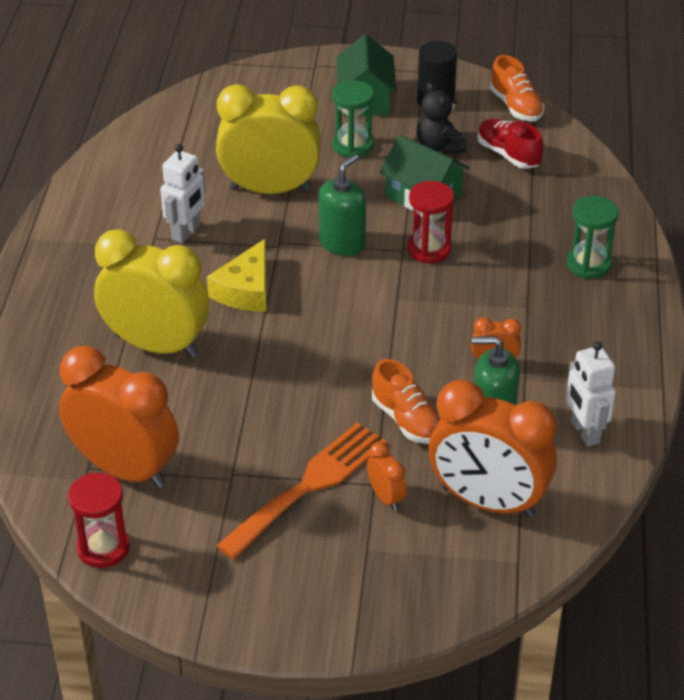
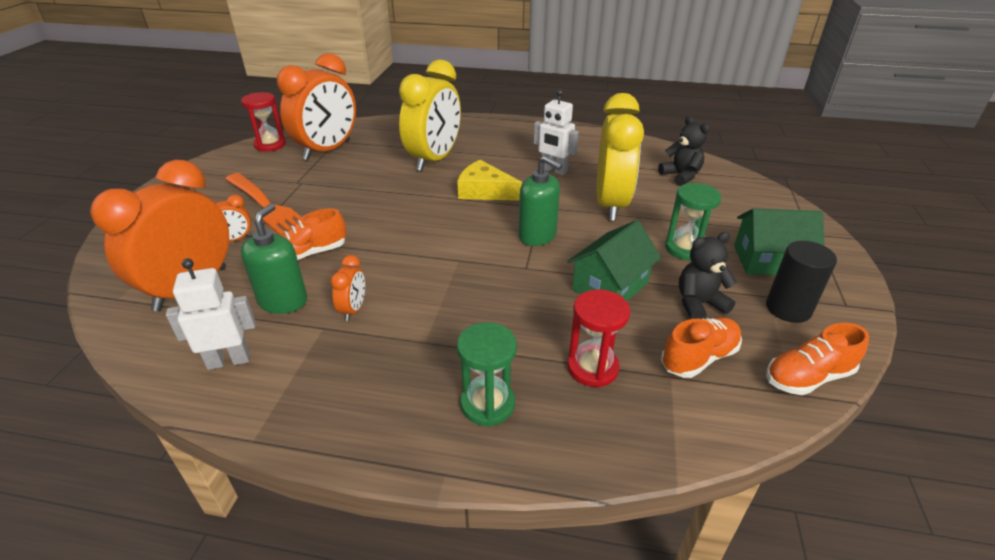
camera: 95 degrees right, 5 degrees down
red hourglass [407,181,454,263] -> red hourglass moved to [567,290,630,387]
red shoe [477,119,544,169] -> orange shoe [661,317,742,378]
none -> black teddy bear [658,116,709,186]

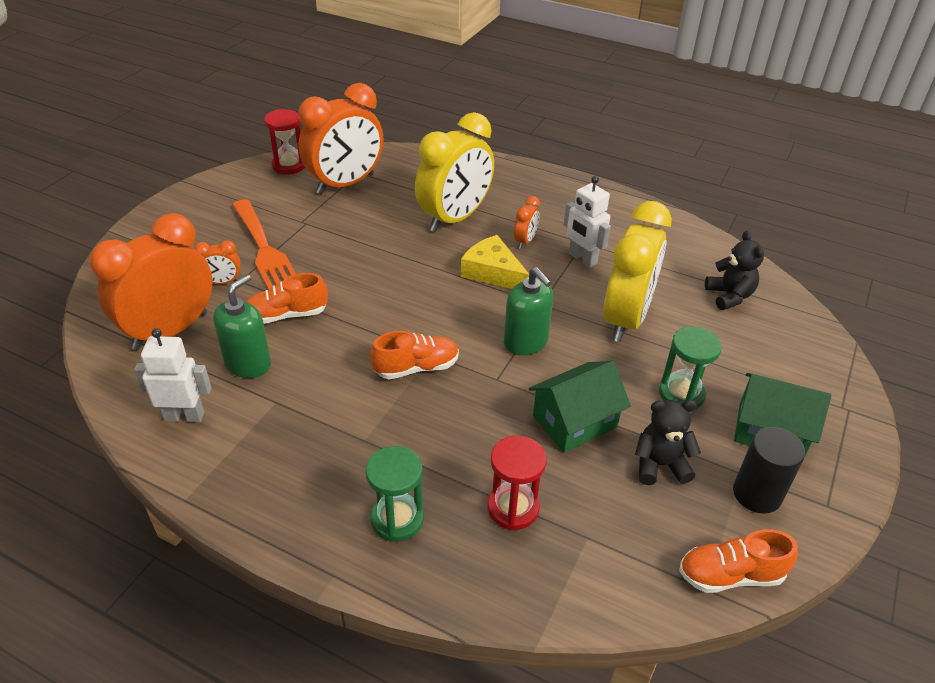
camera: 15 degrees right, 5 degrees up
orange clock [330,255,365,321] -> orange clock moved to [514,196,540,249]
orange shoe [661,317,742,378] -> orange shoe moved to [370,331,459,379]

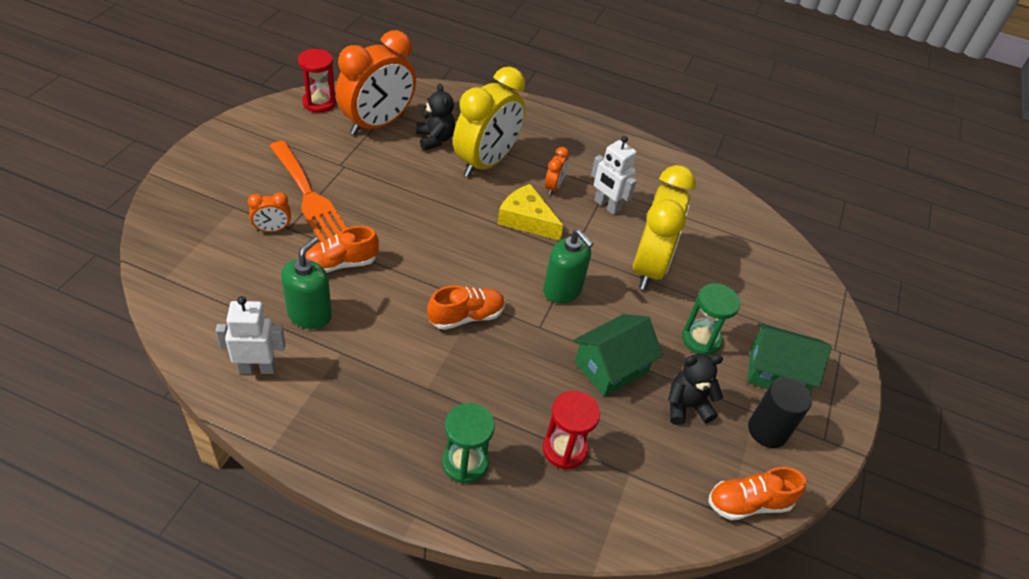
camera: 10 degrees left, 5 degrees up
orange clock [90,213,213,350] -> none
black teddy bear [705,231,764,310] -> black teddy bear moved to [416,83,455,150]

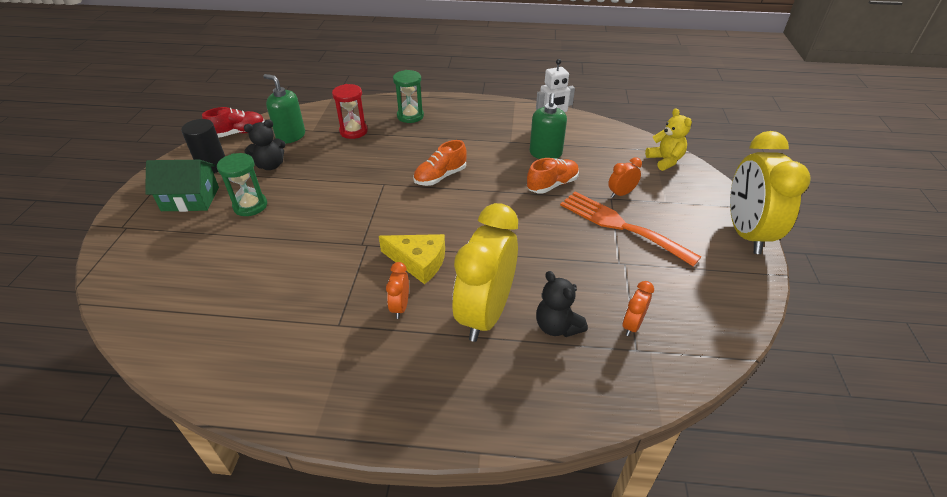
camera: 170 degrees right, 5 degrees down
red hourglass [298,49,336,113] -> none
orange clock [336,30,416,135] -> orange clock [623,281,654,336], size x0.43
green soap dispenser [543,230,593,304] -> green soap dispenser moved to [263,74,305,144]
green house [573,314,663,397] -> none
white robot [591,136,637,215] -> none
yellow clock [633,165,696,290] -> yellow clock moved to [730,131,811,254]
orange shoe [708,467,806,520] -> red shoe [202,107,265,138]
none -> yellow teddy bear [645,108,692,171]

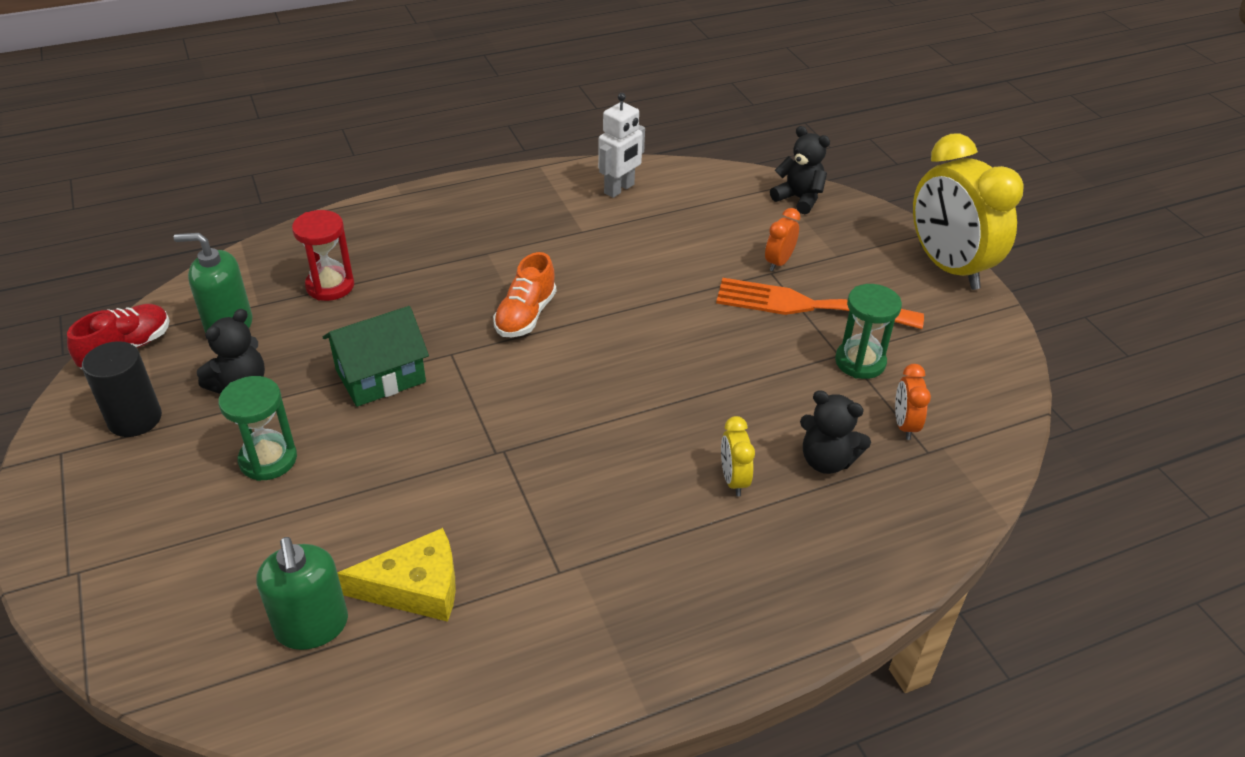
camera: 30 degrees left, 0 degrees up
green house [145,160,219,212] -> green house moved to [323,306,429,407]
yellow cheese [379,234,445,284] -> yellow cheese moved to [338,528,456,622]
orange clock [386,262,409,319] -> none
green hourglass [393,70,424,123] -> green hourglass moved to [835,284,902,379]
yellow clock [452,203,518,342] -> yellow clock [721,416,755,496], size x0.43
orange shoe [527,158,579,194] -> none
green soap dispenser [530,93,567,159] -> green soap dispenser moved to [256,537,348,650]
yellow teddy bear [645,108,692,171] -> black teddy bear [770,126,830,214]

